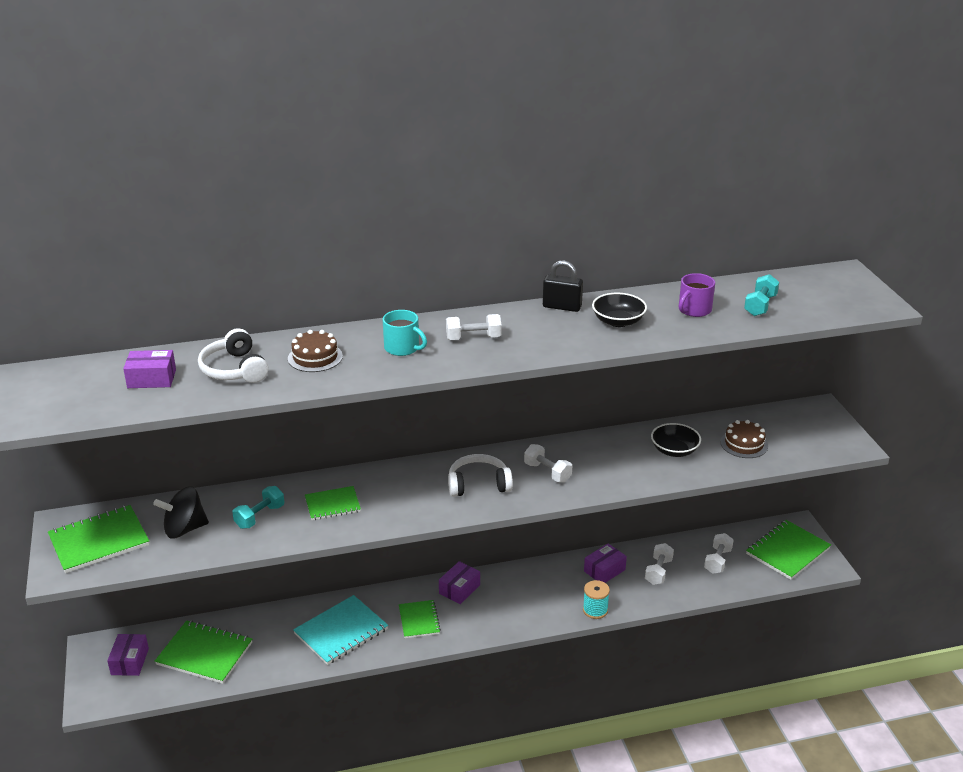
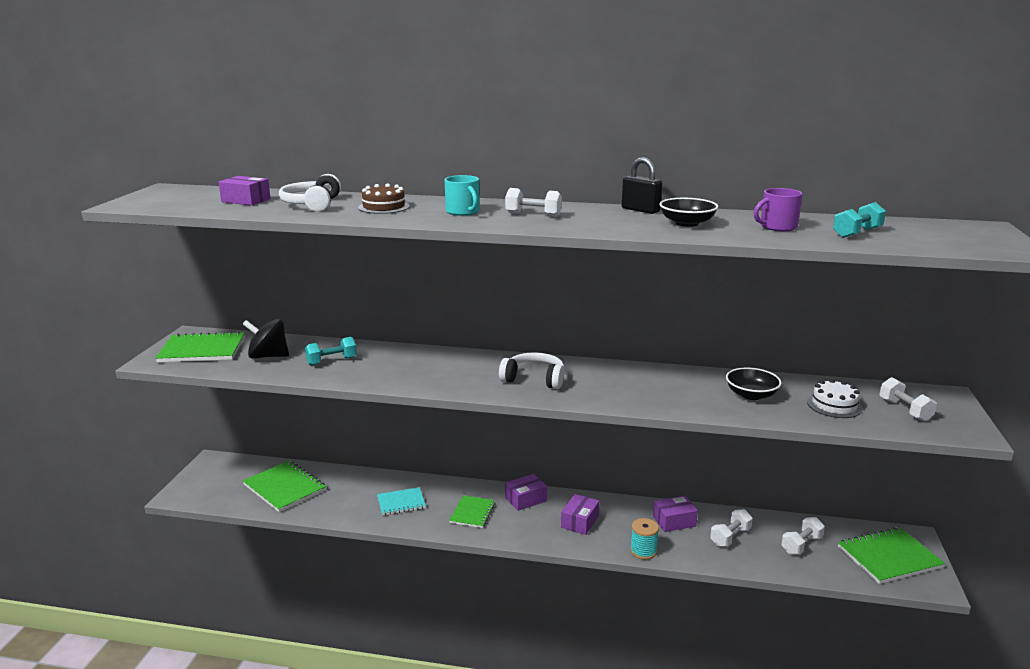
camera: 25 degrees right, 10 degrees down
purple box [107,634,149,676] -> purple box moved to [561,494,599,535]
turquoise notebook [293,595,388,665] -> turquoise notebook [377,487,426,516], size x0.62
green notebook [305,486,361,520] -> none
white dumbbell [524,444,572,482] -> white dumbbell moved to [880,377,937,421]
brown cake [720,420,768,458] -> white cake [807,379,862,418]

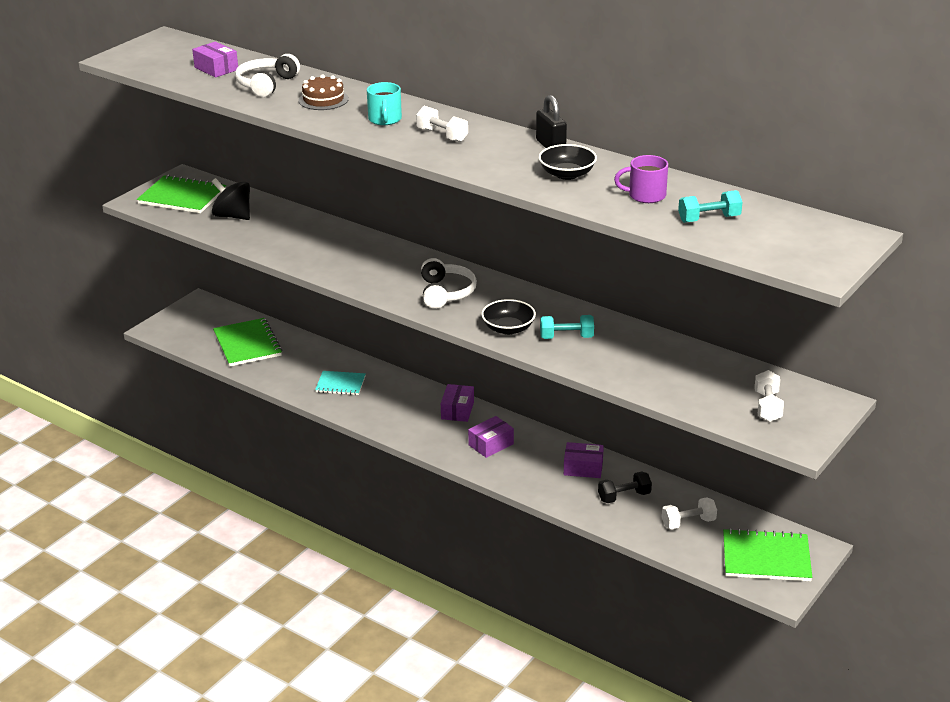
camera: 25 degrees right, 10 degrees up
turquoise dumbbell [305,337,357,365] -> turquoise dumbbell moved to [540,315,594,339]
green notebook [449,495,496,528] -> none
white headphones [499,352,565,389] -> white headphones turned 45 degrees clockwise [421,258,477,309]
purple box [505,474,547,511] -> purple box turned 75 degrees counterclockwise [441,384,474,422]
turquoise spool [630,518,659,560] -> none
white dumbbell [710,509,753,547] -> black dumbbell [598,471,652,503]
black bowl [726,367,782,400] -> black bowl moved to [481,299,536,335]
white cake [807,379,862,418] -> none

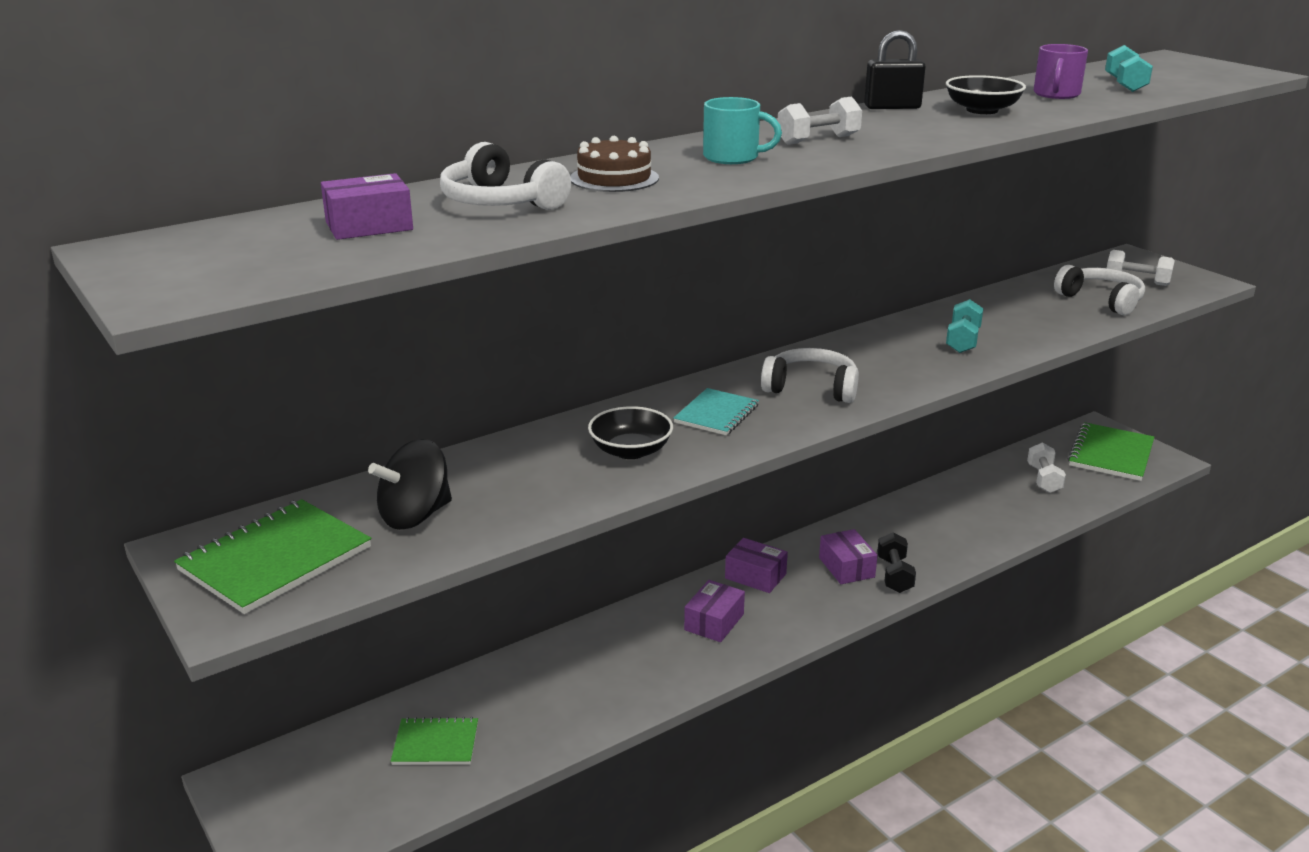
camera: 70 degrees left, 5 degrees down
green notebook [213,318,282,366] -> green notebook [391,717,478,765], size x0.62
turquoise notebook [315,371,365,395] -> turquoise notebook moved to [674,388,759,435]
black bowl [481,299,536,335] -> black bowl moved to [588,406,673,459]
purple box [564,442,604,478] -> purple box moved to [684,580,745,642]
black dumbbell [598,471,652,503] -> black dumbbell moved to [877,532,916,593]
none -> white headphones [1054,265,1145,315]

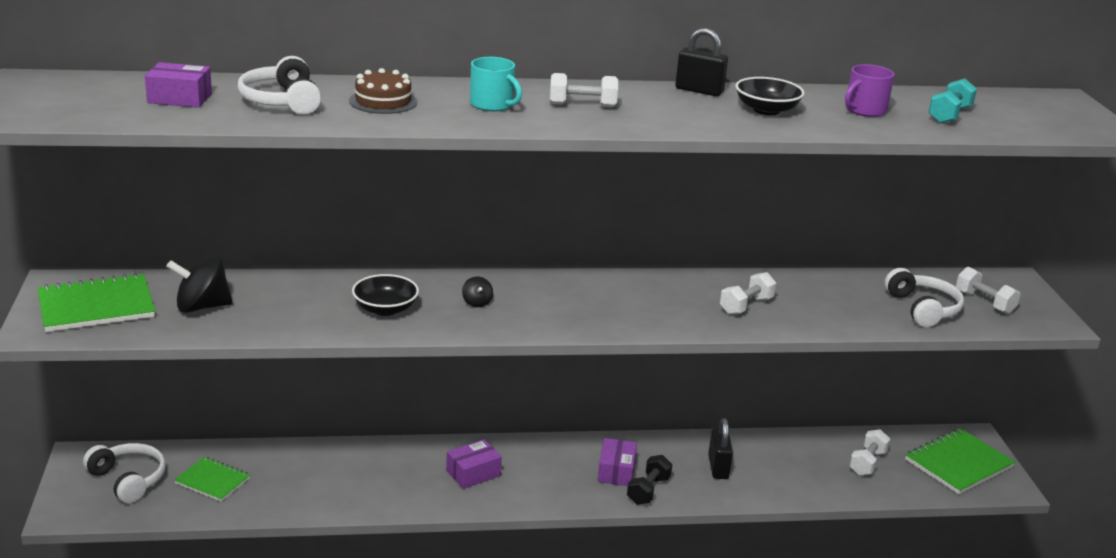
camera: 25 degrees right, 0 degrees up
turquoise notebook [674,388,759,435] -> black spinning top [462,276,493,307]
purple box [725,538,788,593] -> none
white headphones [761,348,859,403] -> white headphones moved to [83,443,166,503]
turquoise dumbbell [946,299,983,353] -> white dumbbell [720,272,776,315]
none -> black padlock [708,418,733,479]

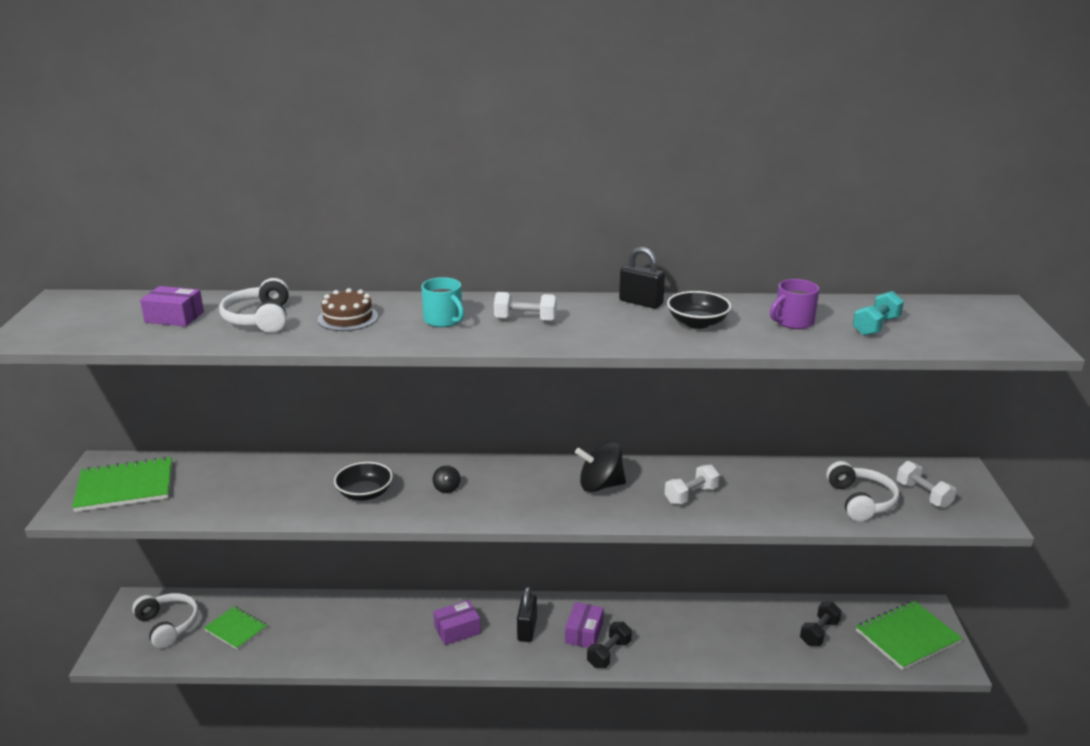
camera: 10 degrees right, 0 degrees up
black spinning top [166,254,233,313] -> black spinning top moved to [575,441,626,492]
black padlock [708,418,733,479] -> black padlock moved to [517,587,537,642]
white dumbbell [849,429,890,476] -> black dumbbell [800,602,842,646]

